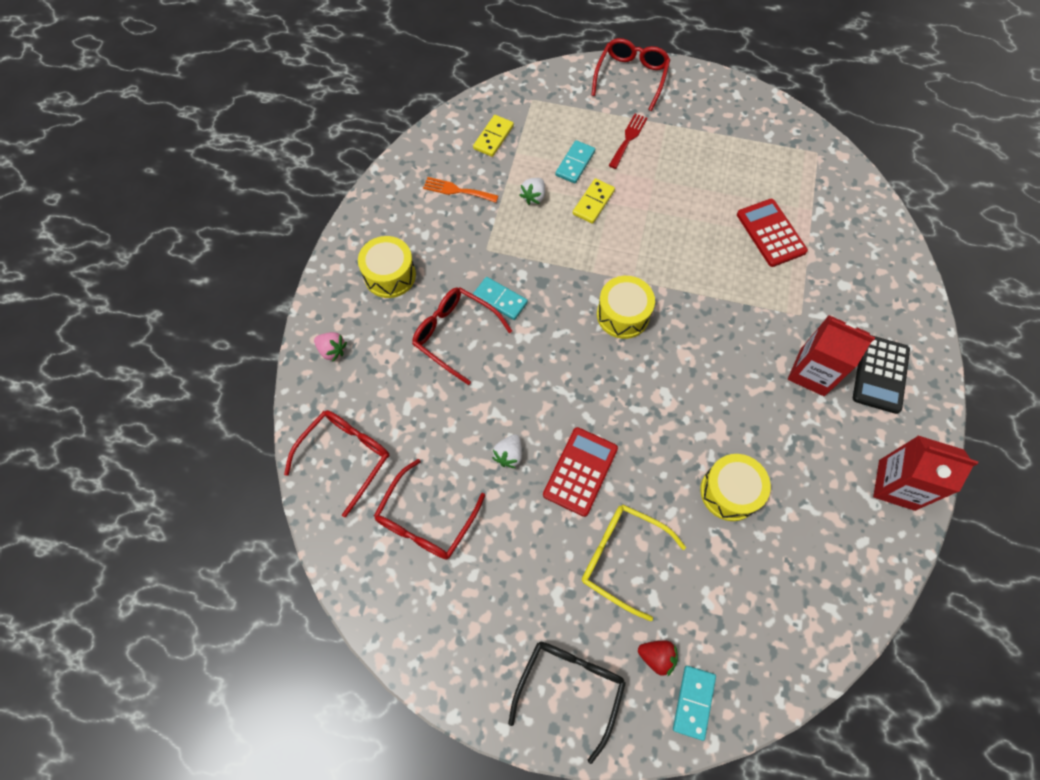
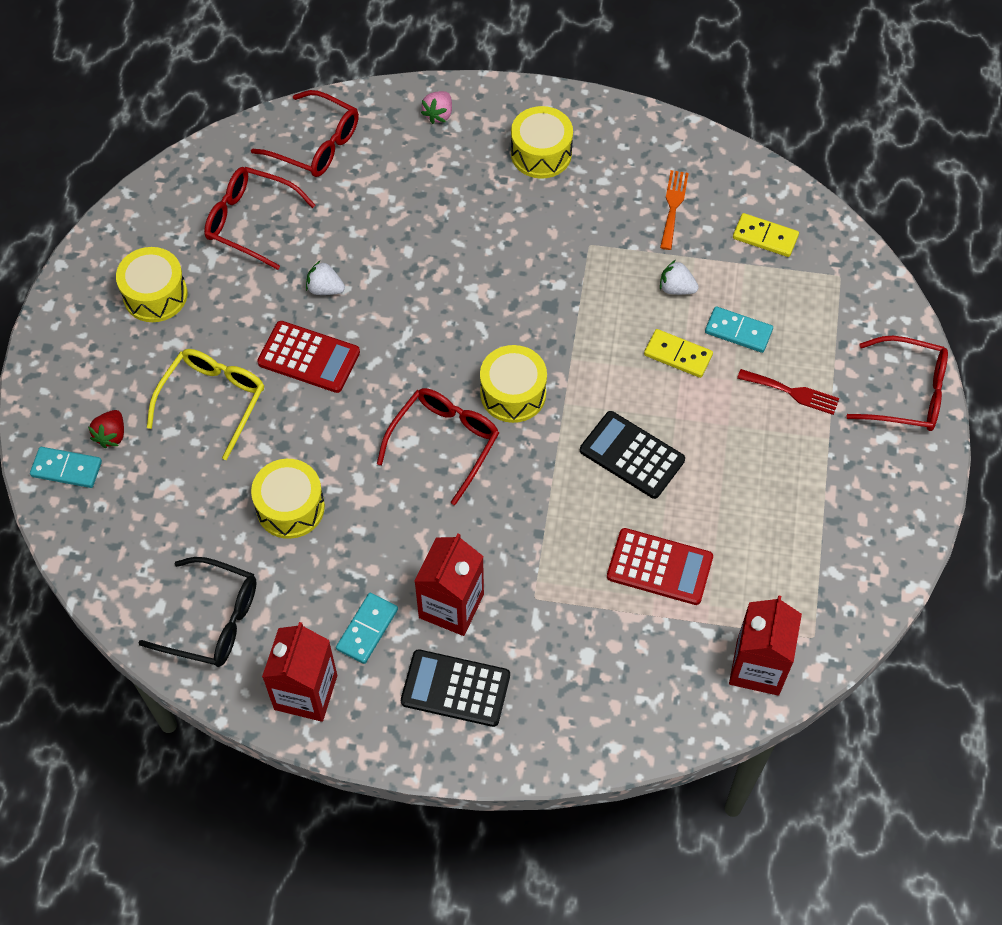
camera: 85 degrees right, 5 degrees down
red glasses [412,287,512,385] -> red glasses moved to [377,388,499,505]
turquoise domino [473,277,528,320] -> turquoise domino moved to [336,593,398,664]
black glasses [508,642,626,764] -> black glasses moved to [139,557,257,667]
red calculator [737,199,808,267] -> red calculator turned 45 degrees clockwise [607,528,713,605]
none -> yellow drum [116,247,187,322]
none -> black calculator [580,411,685,499]
none -> red carton [729,595,802,696]

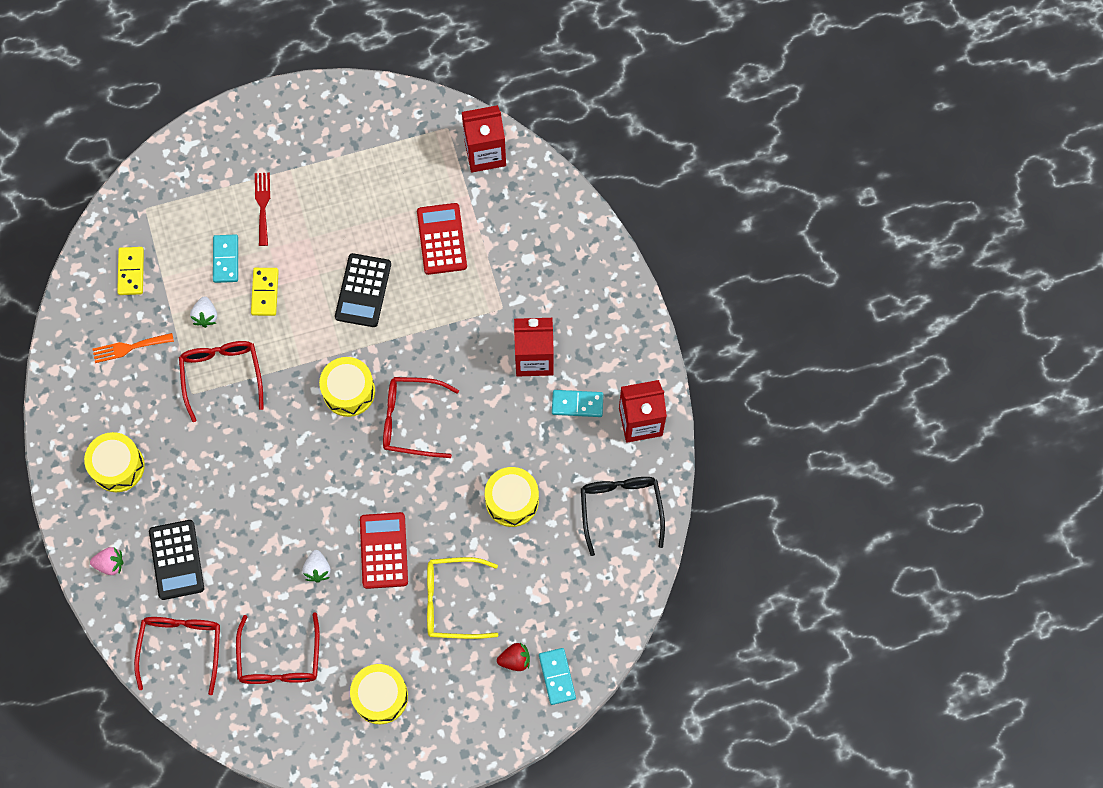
camera: 115 degrees left, 10 degrees up
black calculator [401,649,510,727] -> black calculator moved to [149,520,204,600]
red glasses [846,336,948,431] -> red glasses moved to [179,341,264,422]

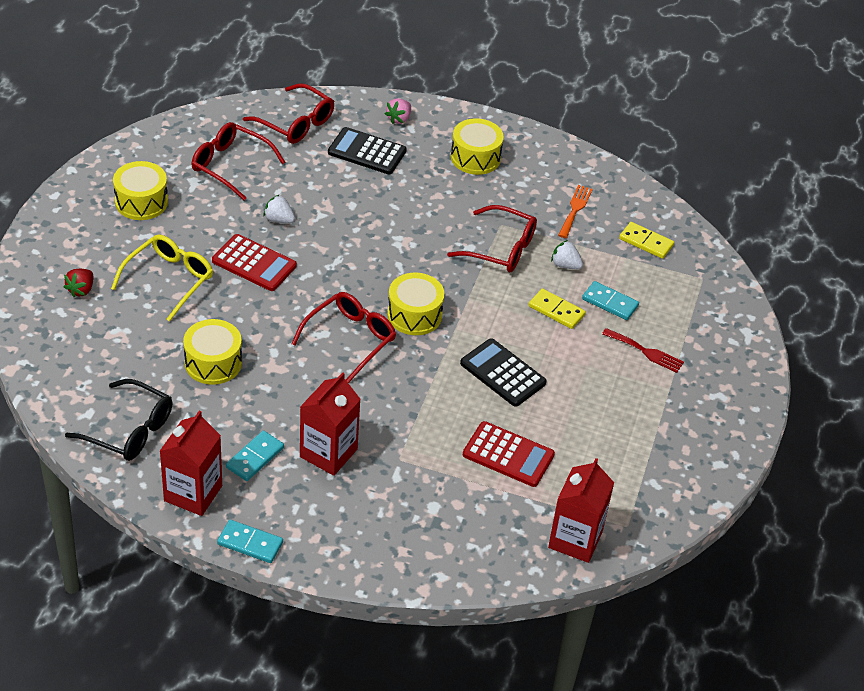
camera: 120 degrees right, 25 degrees down
turquoise domino [539,648,576,705] -> turquoise domino moved to [217,520,283,563]

